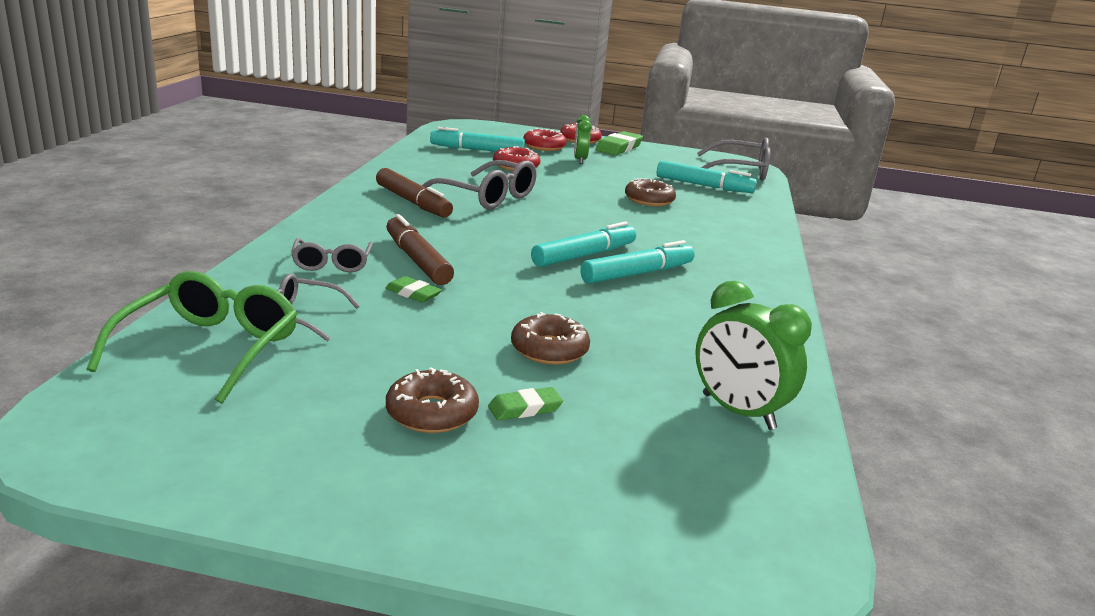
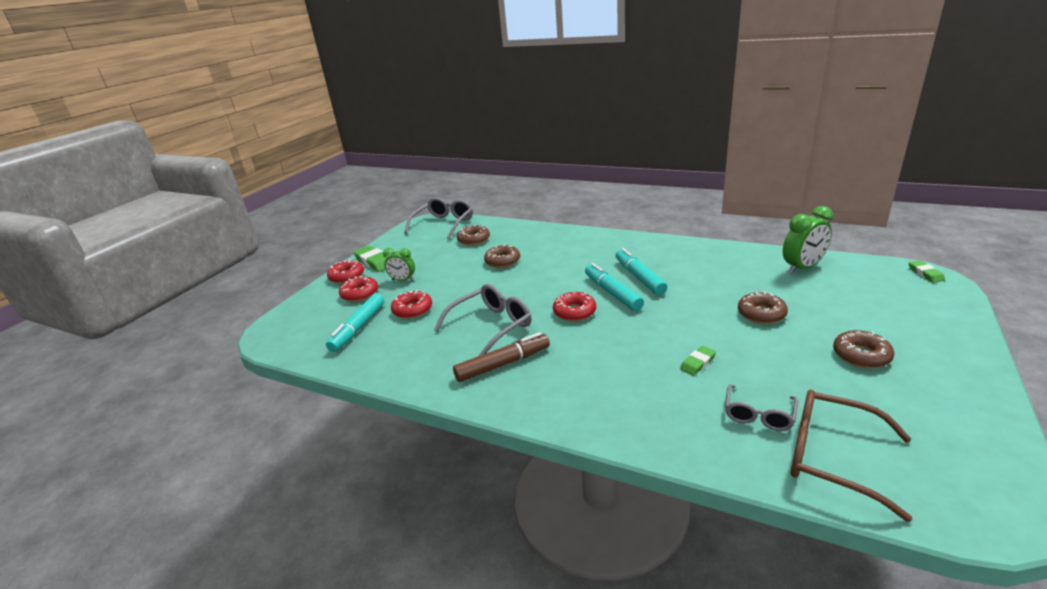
camera: 70 degrees left, 5 degrees up
green glasses [87,271,297,404] -> brown glasses [790,390,912,522]
grey glasses [291,238,373,272] -> none
brown marker [386,214,454,285] -> none
green eraser [488,387,563,420] -> green eraser moved to [909,260,945,283]
turquoise marker [657,161,757,193] -> brown donut [457,225,490,245]
none -> red donut [553,292,596,321]

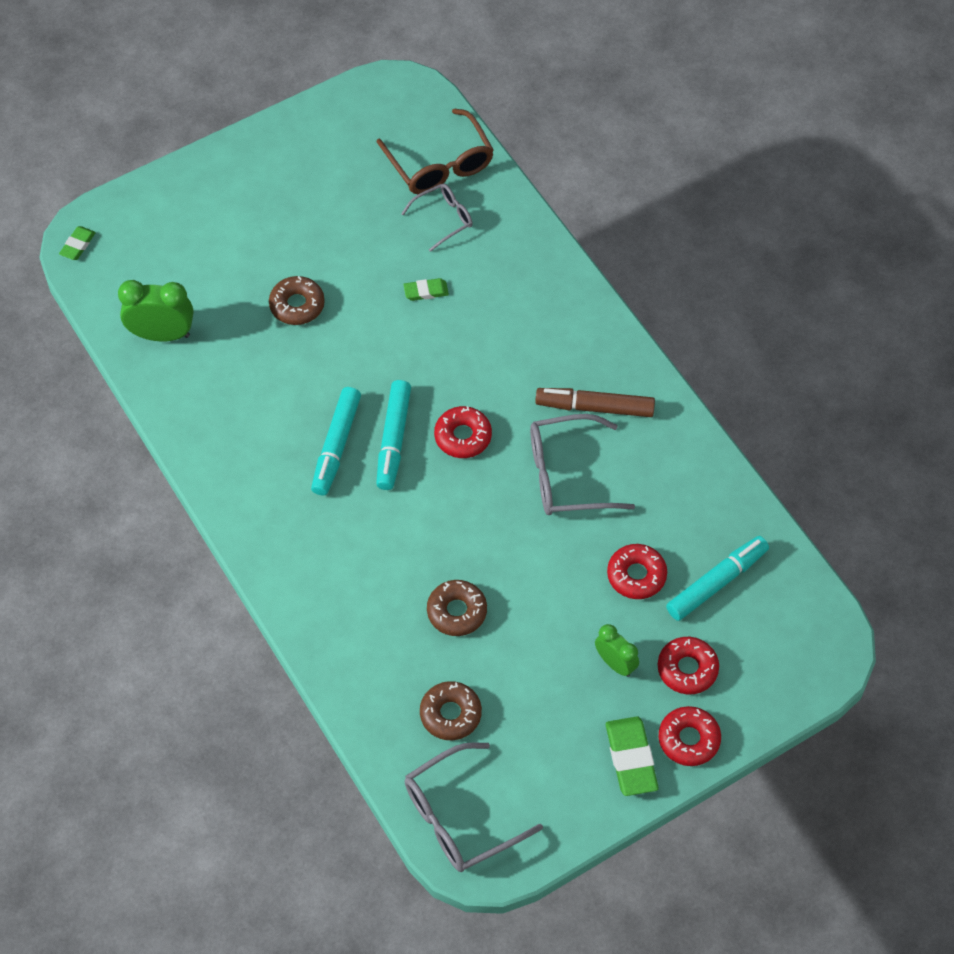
camera: 150 degrees left, 30 degrees up
brown donut [833,330,894,368] -> none

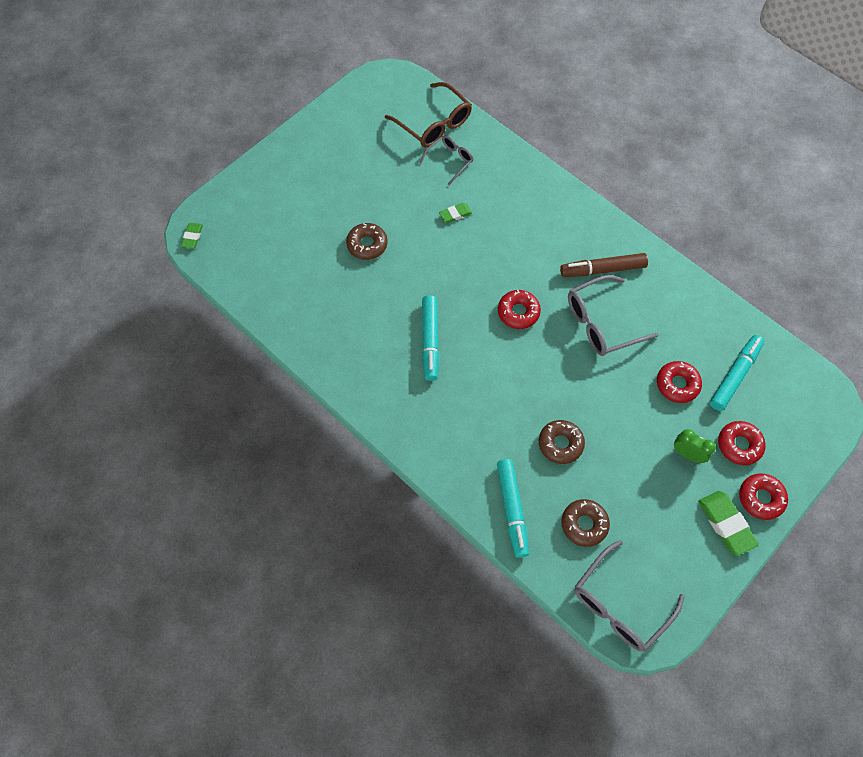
camera: 15 degrees left, 5 degrees up
green clock [118,280,193,341] -> none
turquoise marker [376,380,411,490] -> turquoise marker moved to [497,459,529,558]

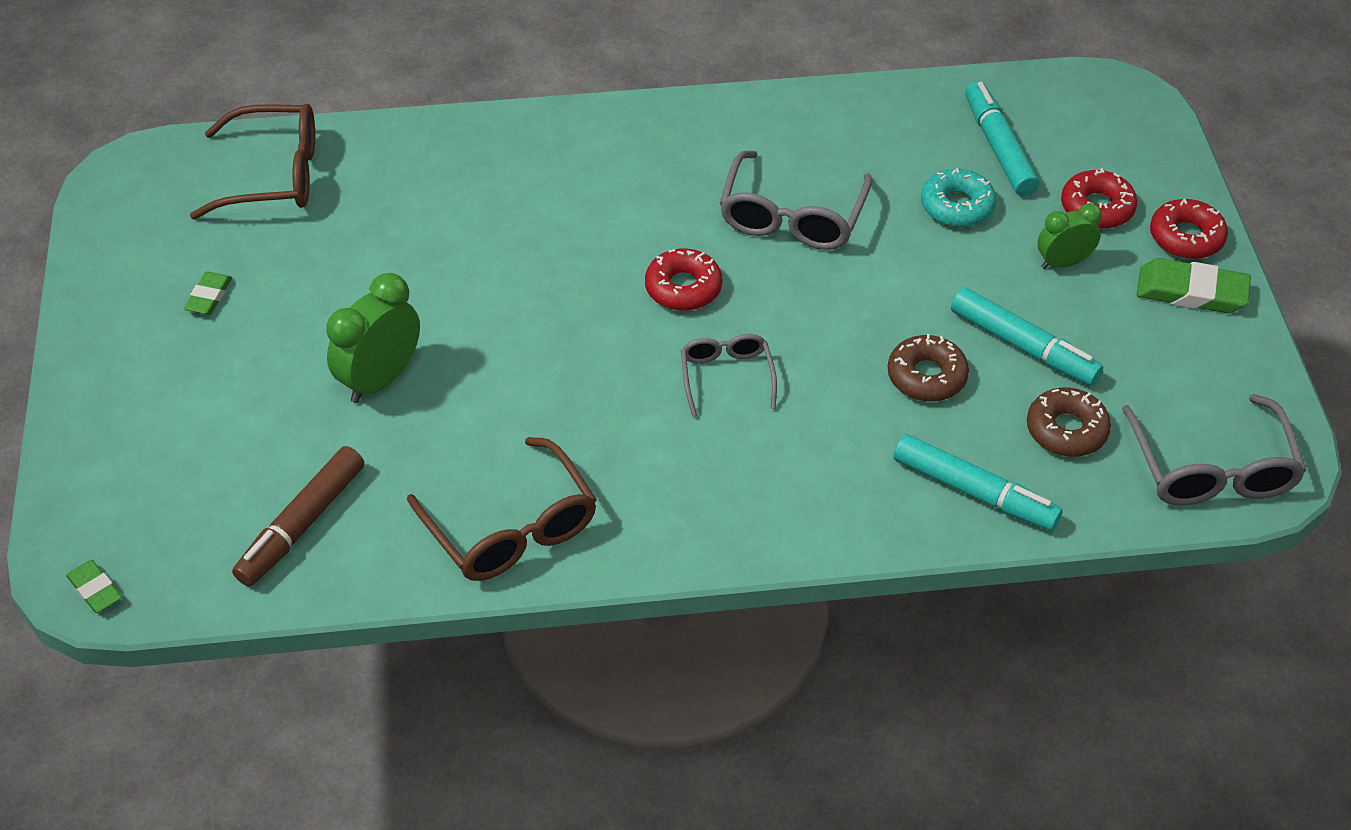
camera: 50 degrees left, 15 degrees down
brown donut [346,223,388,260] -> green clock [326,273,420,403]
grey glasses [419,135,473,186] -> grey glasses moved to [681,334,777,417]
turquoise marker [422,295,439,381] -> turquoise marker moved to [951,287,1103,386]
green eraser [439,203,472,223] -> green eraser moved to [184,272,232,315]
brown marker [560,253,648,277] -> brown marker moved to [232,446,364,586]
red donut [657,361,702,403] -> turquoise donut [921,168,996,227]
none -> brown glasses [407,437,597,581]

